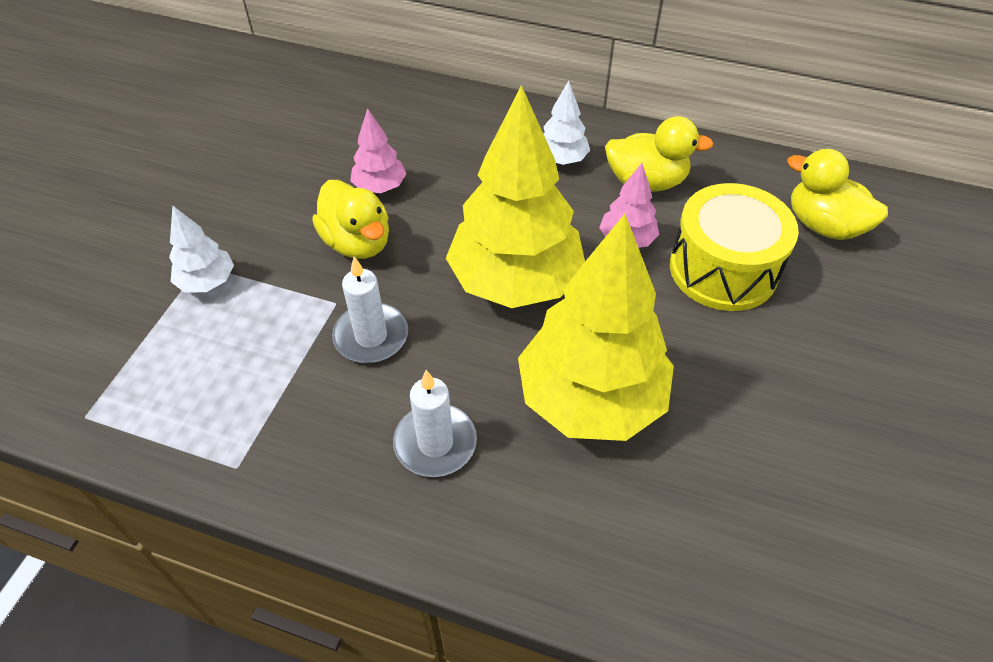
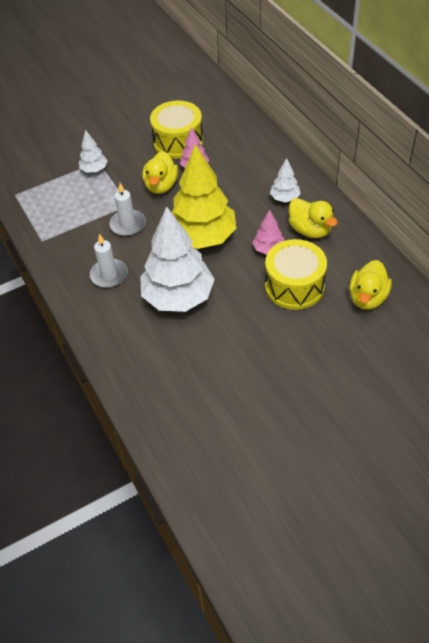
camera: 45 degrees right, 0 degrees up
yellow tree [518,214,674,441] -> white tree [140,206,215,312]
yellow duck [787,149,888,240] -> yellow duck turned 150 degrees counterclockwise [349,260,392,310]
none -> yellow drum [150,101,203,159]

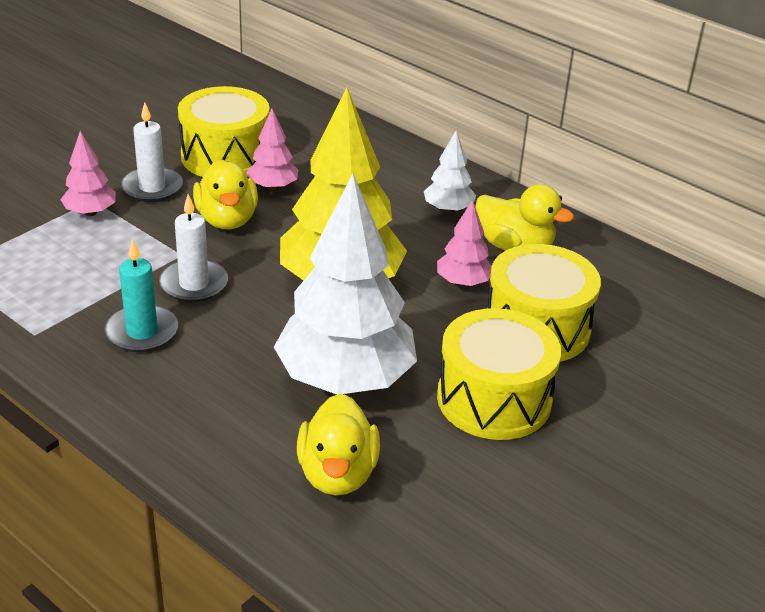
camera: 25 degrees left, 15 degrees down
white tree [79,130,108,172] -> pink tree [60,131,116,216]
white candle [90,234,128,288] -> white candle moved to [121,102,183,202]
yellow duck [349,260,392,310] -> yellow duck moved to [297,393,380,495]
none -> turquoise candle [105,239,178,352]
none -> yellow drum [437,308,561,440]

